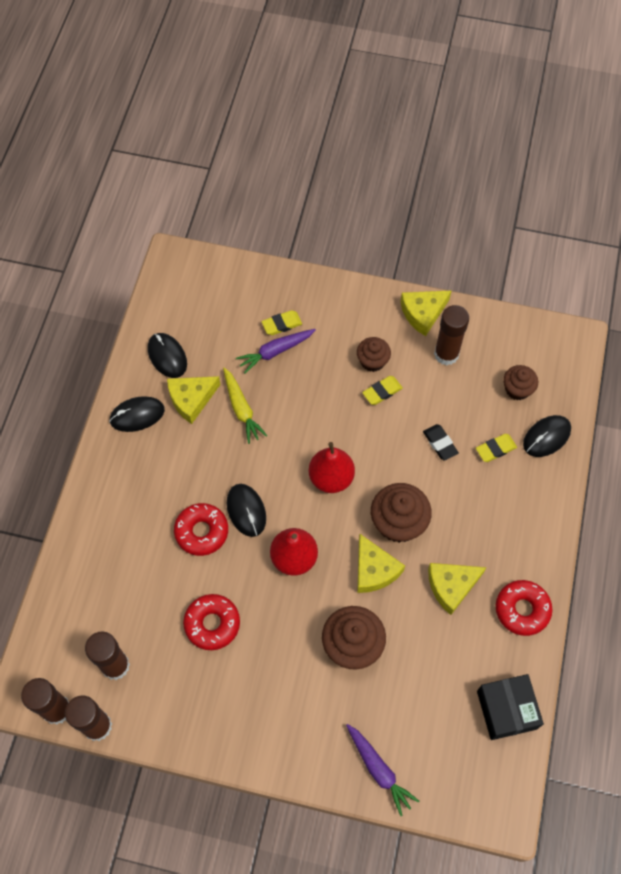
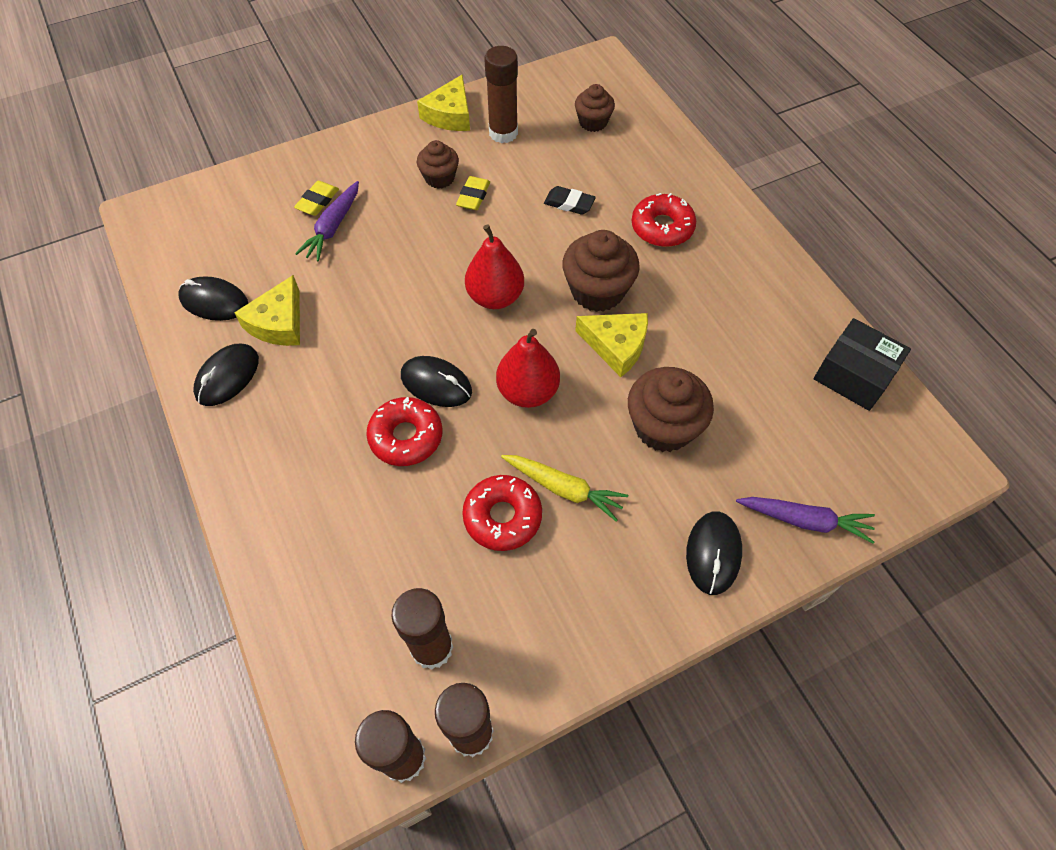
camera: 40 degrees left, 5 degrees down
yellow carrot [223,367,268,444] -> yellow carrot moved to [501,455,628,521]
yellow cheese [428,563,486,615] -> none
yellow eraser [476,434,517,462] -> none
red donut [496,580,553,636] -> red donut moved to [632,193,696,247]
black mouse [523,415,571,457] -> black mouse moved to [686,511,742,595]

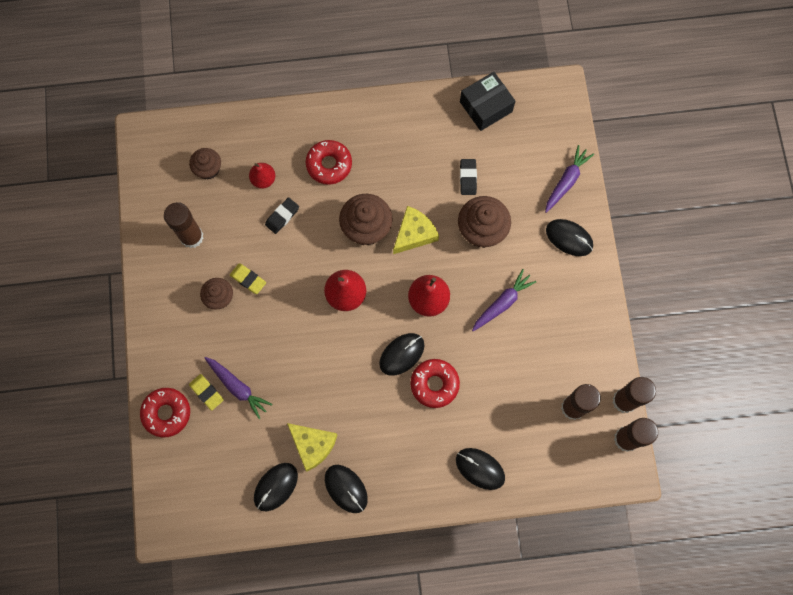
camera: 70 degrees left, 15 degrees up
yellow cheese [417,75,470,131] -> none
red donut [462,475,542,551] -> red donut moved to [140,388,190,438]
yellow carrot [501,455,628,521] -> purple carrot [472,269,537,331]
none -> red pear [249,163,275,189]
none -> black mouse [456,448,505,490]
none -> black eraser [460,159,477,195]

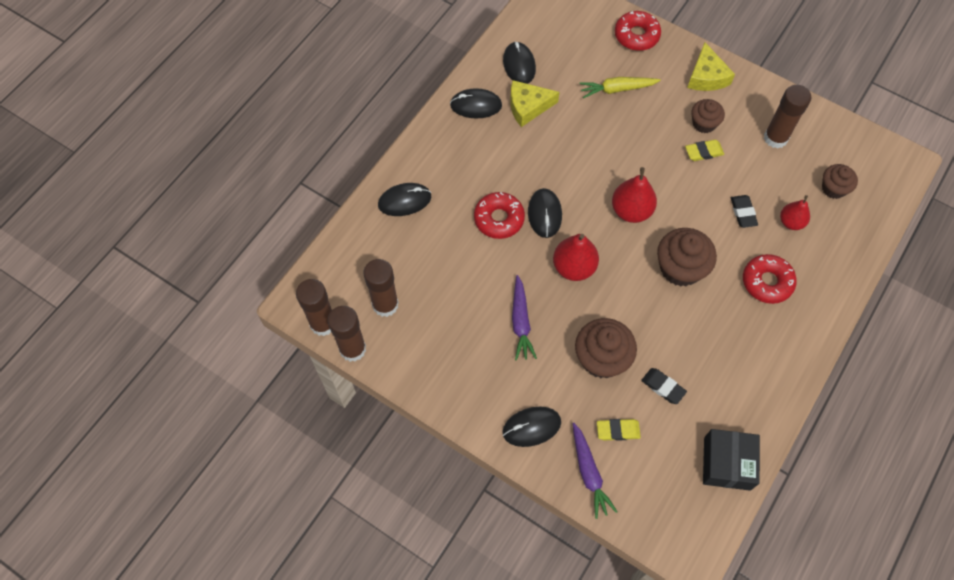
camera: 130 degrees right, 10 degrees down
yellow eraser [189,374,224,411] -> yellow eraser moved to [597,419,641,441]
purple carrot [205,357,272,419] -> yellow carrot [579,77,661,98]
yellow cheese [393,206,439,254] -> yellow cheese moved to [687,42,735,91]

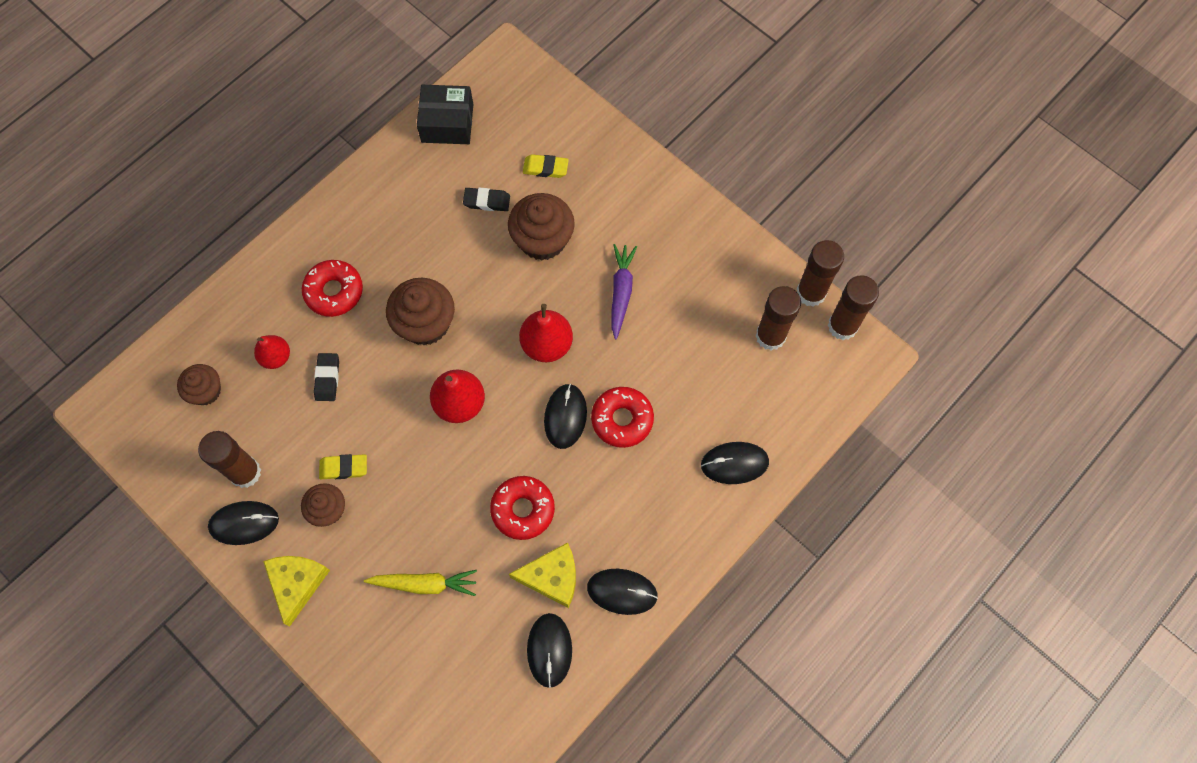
camera: 170 degrees left, 5 degrees up
black mouse [502,407,561,447] -> black mouse moved to [208,501,279,545]
purple carrot [572,423,618,519] -> none
red donut [615,11,661,51] -> red donut moved to [490,476,555,540]
black eraser [641,368,687,404] -> black eraser turned 45 degrees counterclockwise [463,188,510,211]
black box [703,429,760,491] -> black box turned 75 degrees clockwise [417,85,473,144]

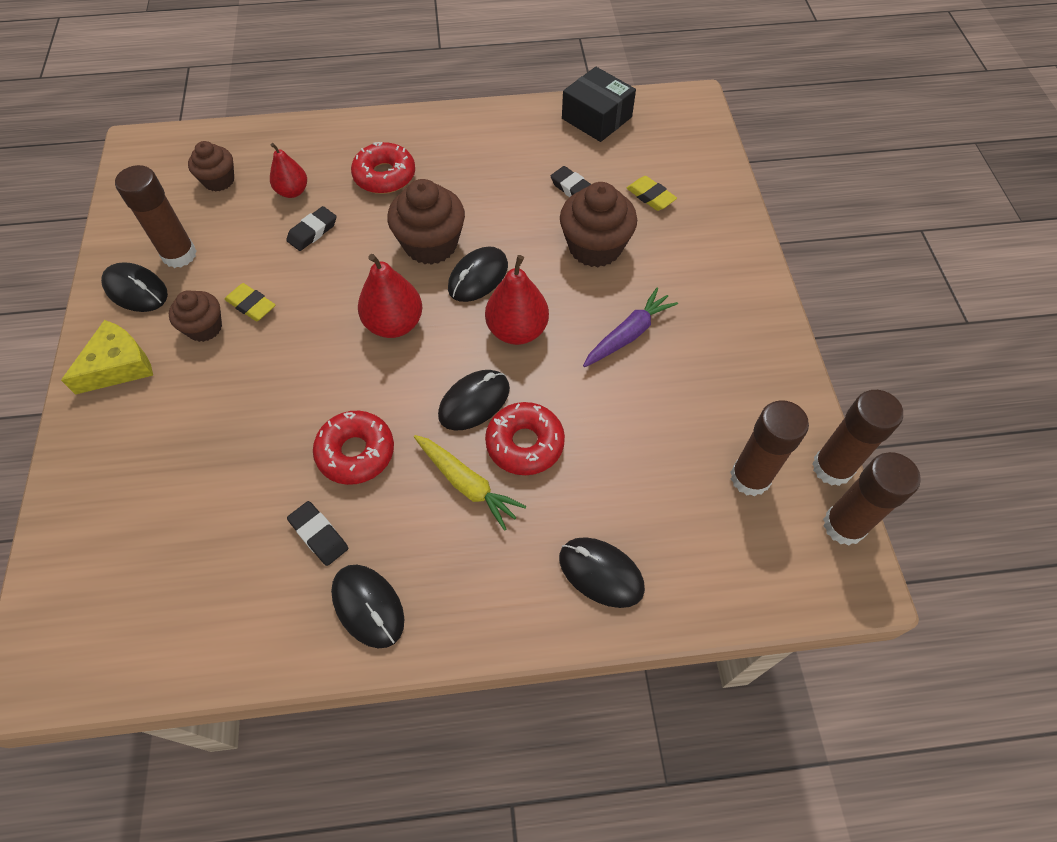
camera: 40 degrees right, 10 degrees down
yellow carrot [364,570,477,596] -> yellow carrot moved to [414,435,526,530]
yellow cheese [509,542,576,608] -> black eraser [287,501,348,566]
black mouse [527,613,572,688] -> black mouse moved to [448,247,508,302]

